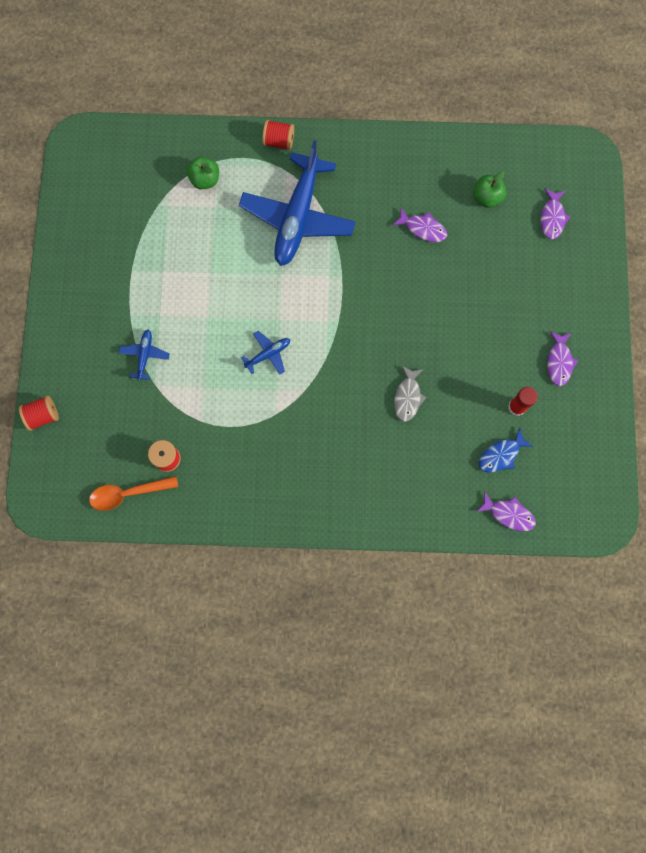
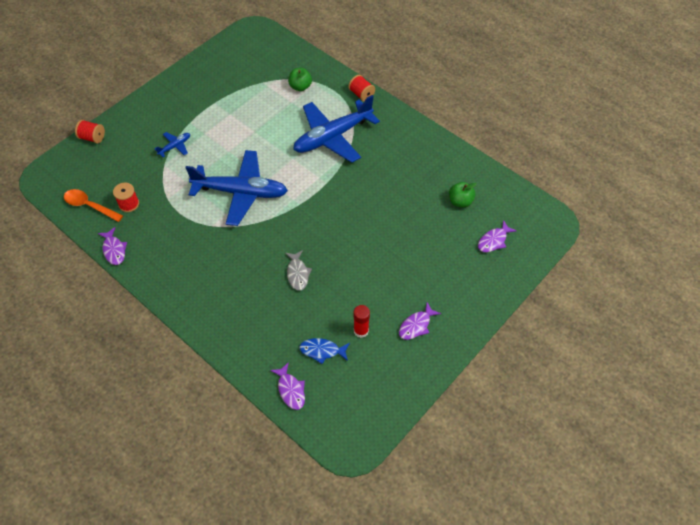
camera: 40 degrees right, 20 degrees down
blue plane [241,331,290,375] -> blue plane [186,150,288,226], size x2.39
purple fish [392,208,447,242] -> purple fish moved to [98,227,127,265]
grey fish [394,365,427,422] -> grey fish turned 60 degrees counterclockwise [285,250,312,291]

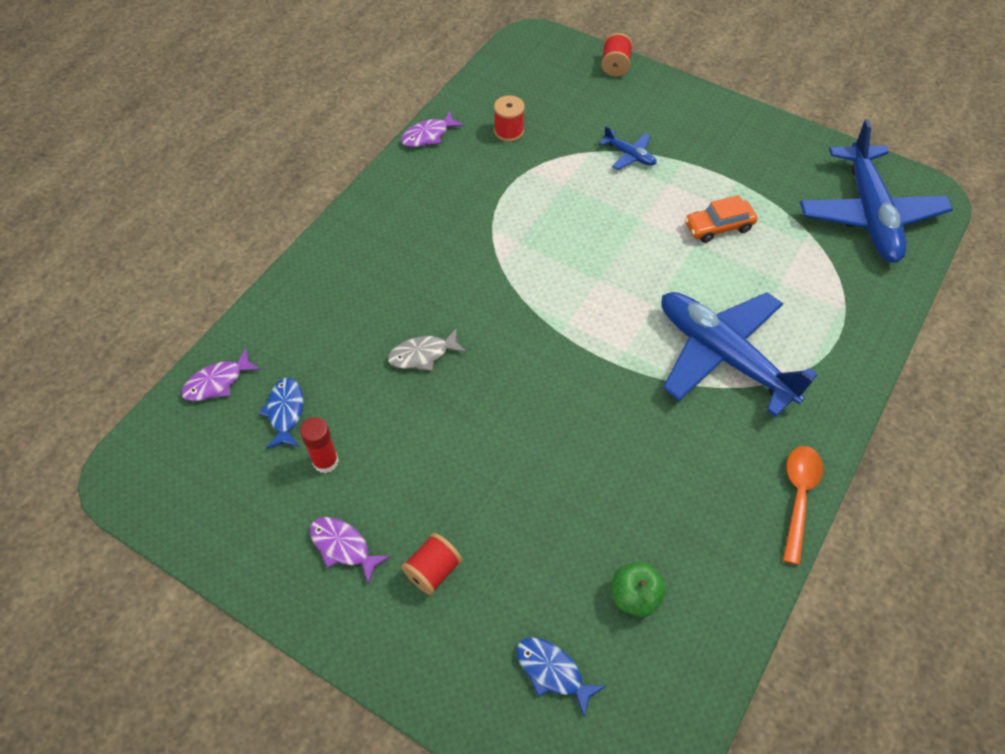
camera: 80 degrees right, 0 degrees up
orange spoon [64,189,123,222] -> orange spoon moved to [783,446,823,565]
blue plane [186,150,288,226] -> blue plane moved to [800,120,953,263]
green apple [288,68,312,91] -> none
red spool [348,75,375,101] -> red spool moved to [401,533,462,595]
purple fish [478,220,517,252] -> blue fish [516,637,606,717]
none -> orange car [685,195,757,243]

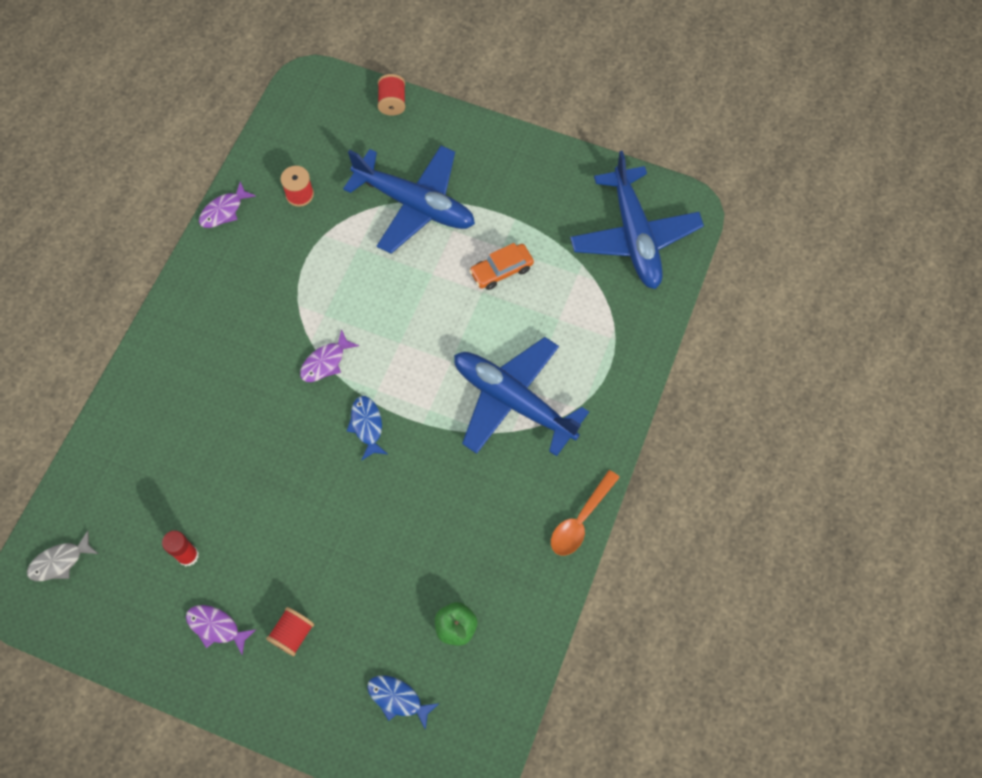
camera: 10 degrees left, 10 degrees up
purple fish [181,349,261,401] -> purple fish moved to [300,329,359,382]
blue fish [259,378,303,449] -> blue fish moved to [347,396,387,460]
grey fish [388,328,466,371] -> grey fish moved to [27,531,98,581]
blue plane [600,126,657,170] -> blue plane [343,145,475,254], size x2.39
orange spoon [783,446,823,565] -> orange spoon turned 150 degrees counterclockwise [551,470,620,556]

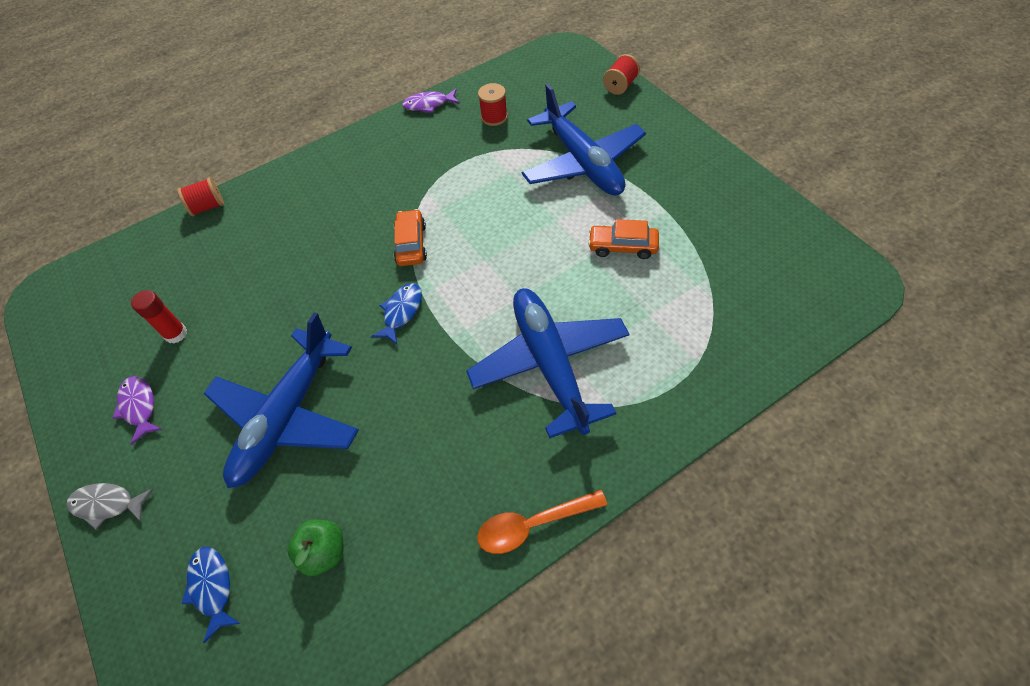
camera: 40 degrees right, 10 degrees down
grey fish [27,531,98,581] -> grey fish moved to [67,483,154,530]
red spool [266,607,314,656] -> red spool moved to [177,177,224,216]
purple fish [300,329,359,382] -> orange car [394,209,427,266]
blue plane [570,151,704,289] -> blue plane moved to [203,312,359,488]

